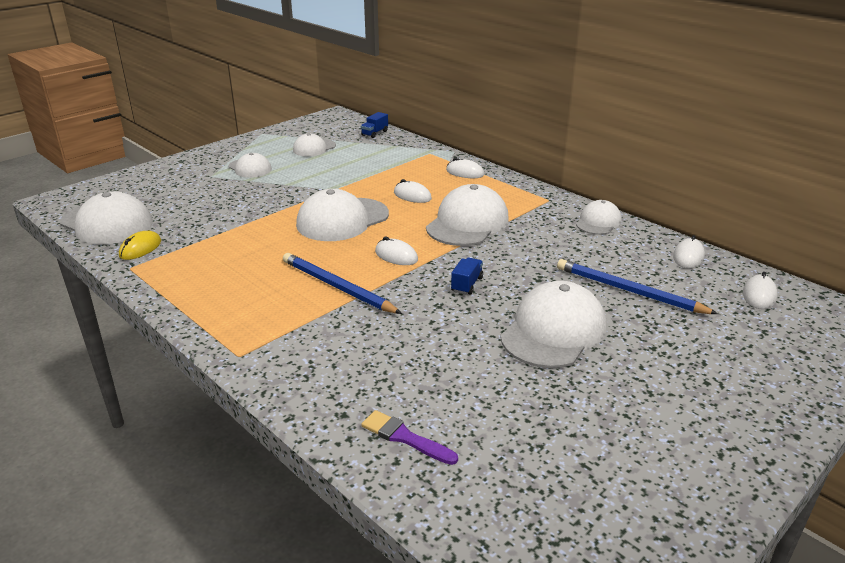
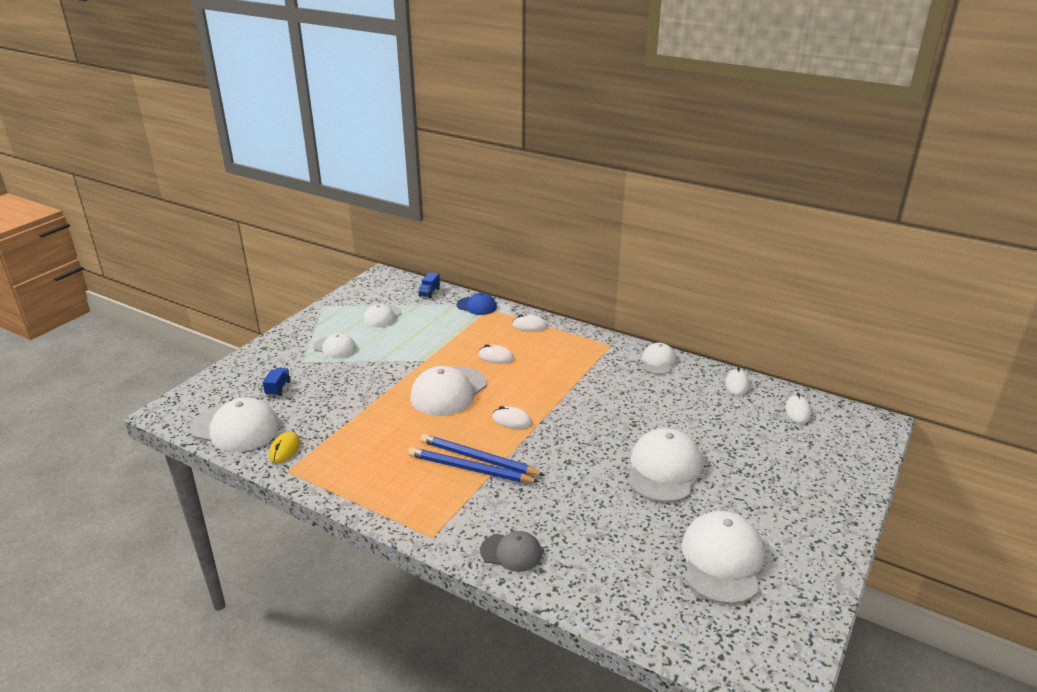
camera: 15 degrees left, 0 degrees up
purple brush [361,410,458,465] -> none
white cap [426,184,509,246] -> white cap moved to [682,511,765,604]
blue truck [451,258,483,295] -> blue truck moved to [263,368,291,396]
blue pencil [557,259,718,314] -> blue pencil moved to [408,447,539,483]
none -> blue cap [457,293,497,315]
none -> grey cap [480,531,542,572]

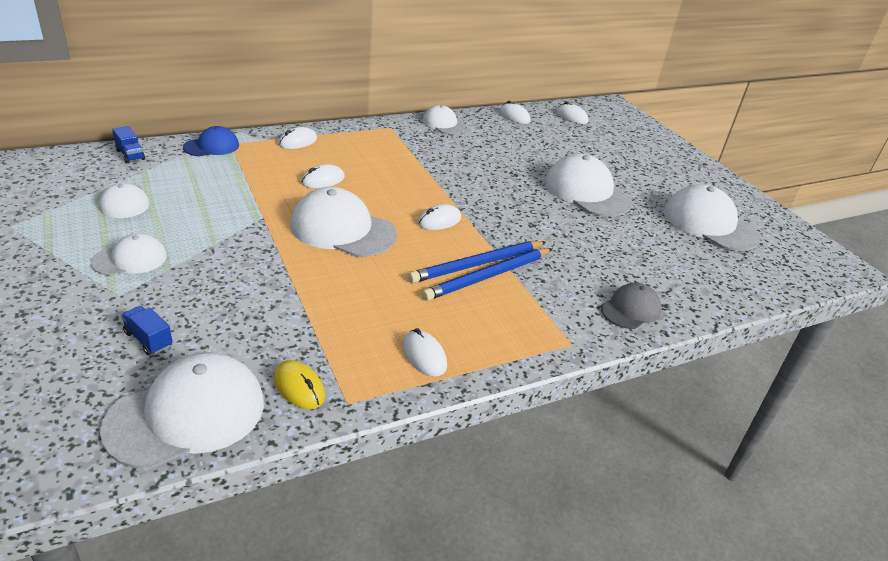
camera: 60 degrees left, 5 degrees up
white cap [410,366,487,416] -> white cap turned 135 degrees clockwise [290,187,397,257]
none -> white mouse [402,328,447,377]

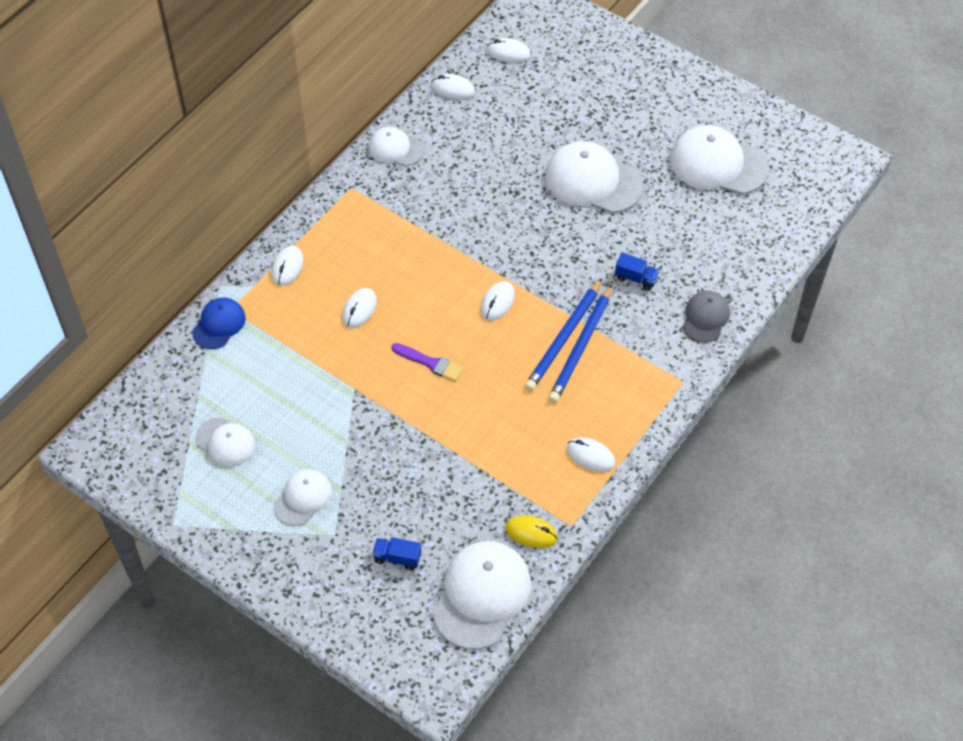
camera: 25 degrees left, 20 degrees up
blue truck [112,126,145,163] -> blue truck moved to [615,252,660,290]
white cap [290,187,397,257] -> purple brush [391,343,464,382]

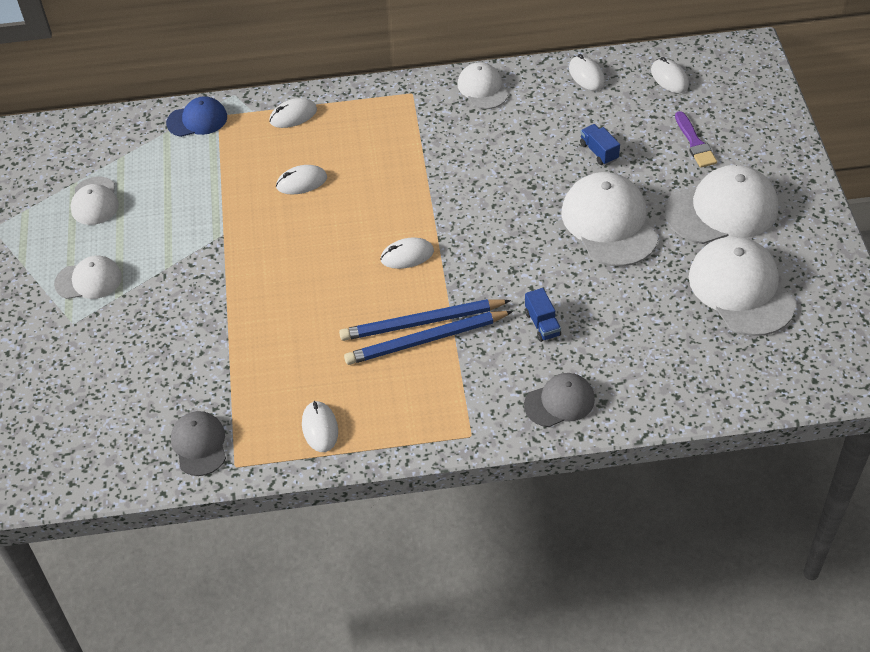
camera: 50 degrees right, 5 degrees down
blue truck [372,537,421,570] -> blue truck moved to [580,124,620,165]
purple brush [391,343,464,382] -> purple brush moved to [675,111,717,168]
white cap [432,541,531,650] -> white cap moved to [665,165,778,244]
yellow mouse [505,515,558,548] -> grey cap [171,411,226,476]

